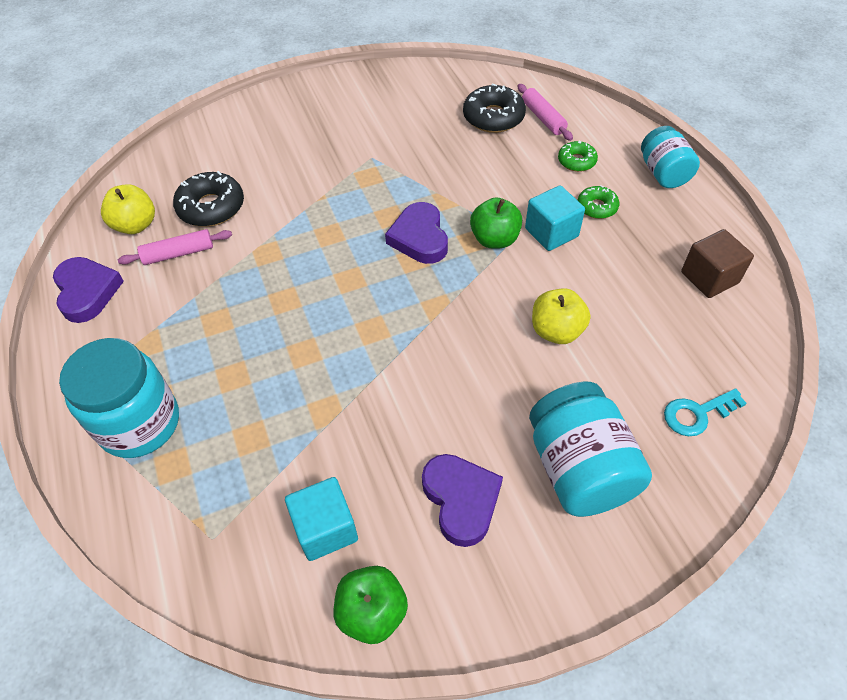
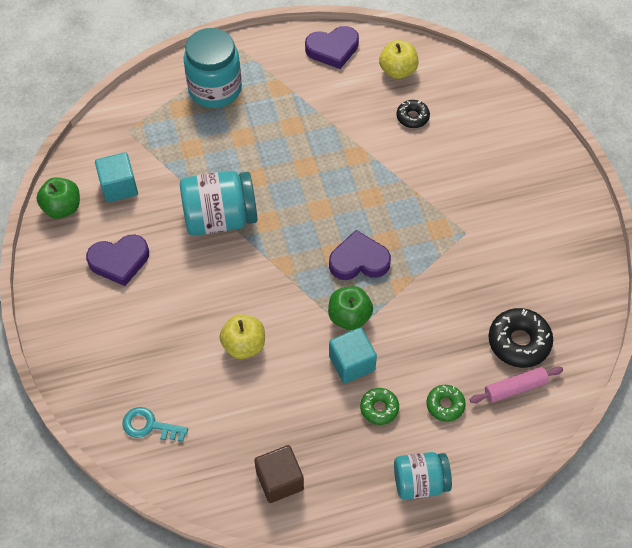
camera: 95 degrees right, 5 degrees up
pink rolling pin [118,229,232,265] -> none
black donut [173,171,244,227] -> black donut [396,100,430,128], size x0.59
turquoise jar [529,381,652,517] -> turquoise jar moved to [180,171,257,236]
turquoise key [664,388,747,436] -> turquoise key turned 60 degrees counterclockwise [122,407,188,442]

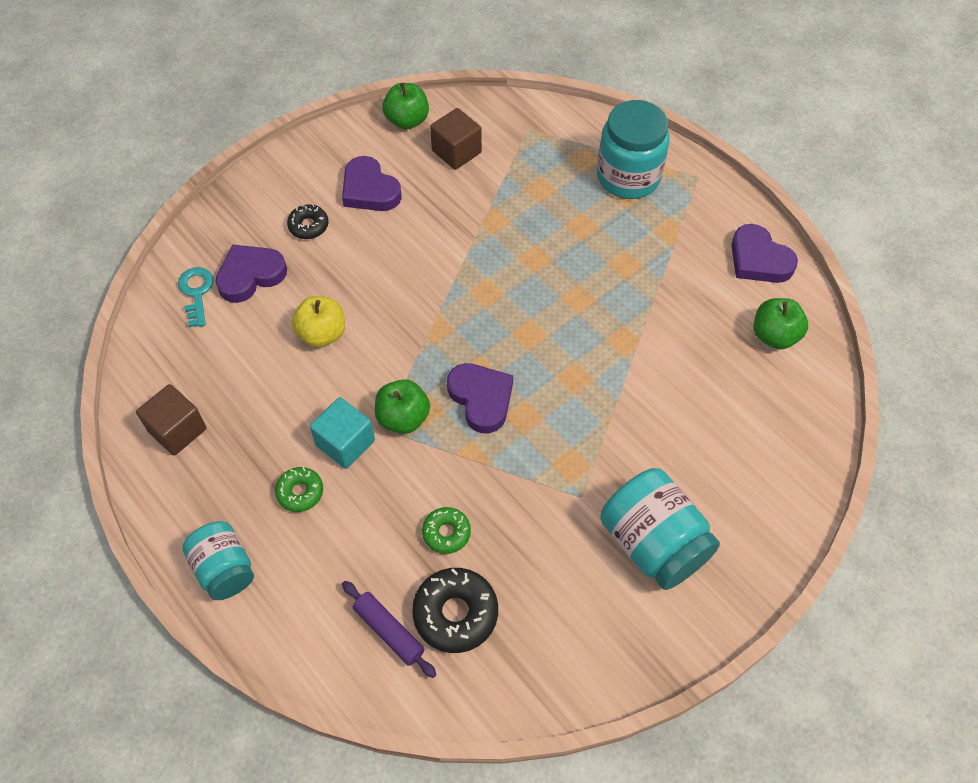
camera: 65 degrees right, 0 degrees up
turquoise cube [95,152,138,203] -> brown cube [430,108,482,170]
turquoise jar [180,171,257,236] -> turquoise jar moved to [600,468,720,590]
yellow apple [379,40,419,79] -> green apple [754,298,808,350]
black donut [396,100,430,128] -> black donut moved to [287,204,328,239]
green donut [426,385,466,422] -> green donut moved to [422,507,471,554]
pink rolling pin [470,366,563,403] -> purple rolling pin [342,581,437,678]
none -> purple heart [215,244,287,303]

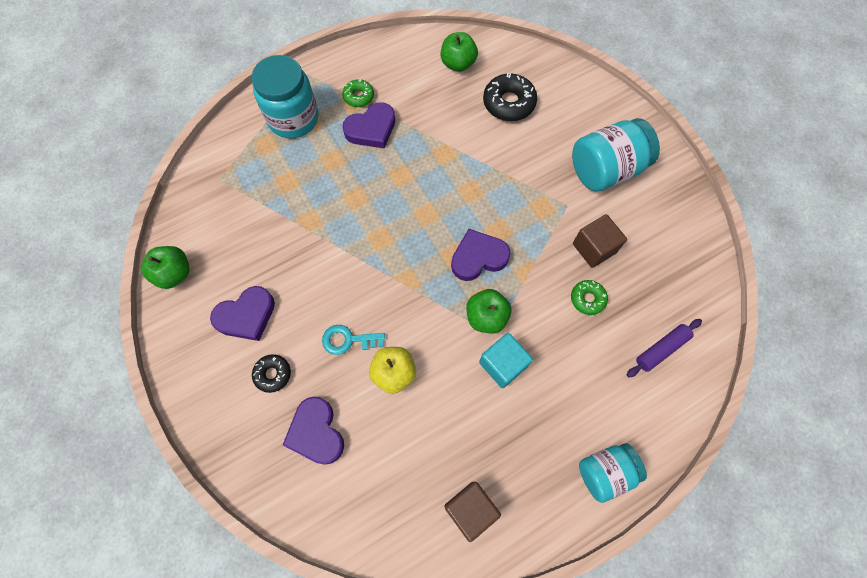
camera: 80 degrees left, 10 degrees up
turquoise key [178,267,214,327] -> turquoise key moved to [322,325,385,355]
green donut [275,467,323,512] -> green donut moved to [343,79,374,107]
black donut [412,568,498,653] -> black donut moved to [483,73,537,121]
brown cube [430,108,482,170] -> brown cube moved to [573,214,627,268]
purple heart [731,224,798,283] -> purple heart moved to [342,102,395,149]

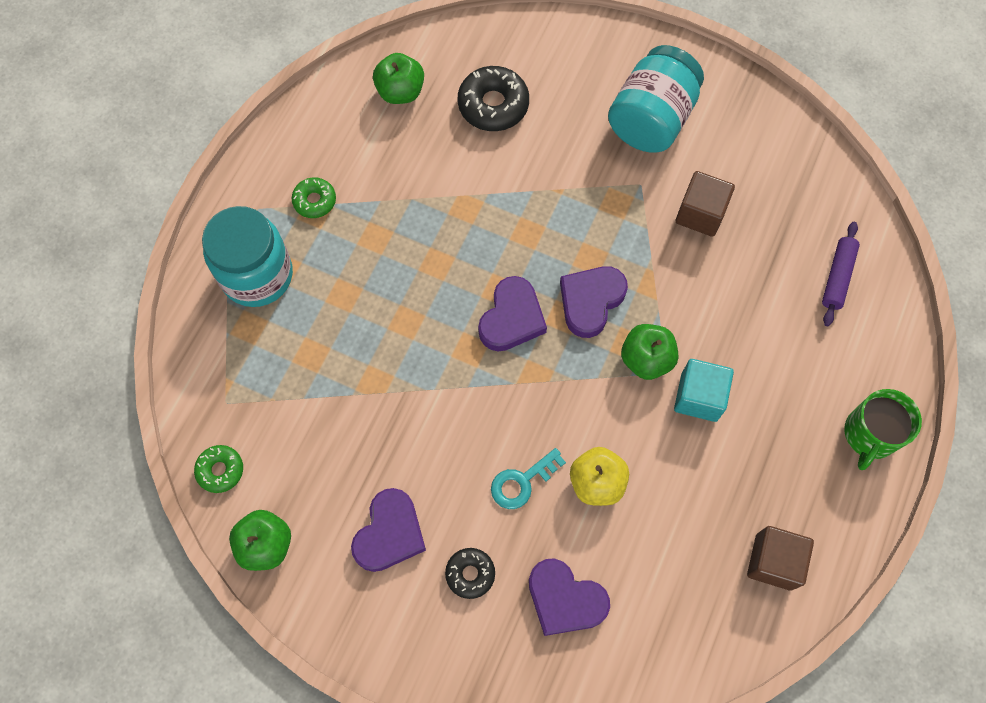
camera: 35 degrees left, 0 degrees up
purple heart [342,102,395,149] -> purple heart moved to [478,276,547,352]
green donut [571,280,608,315] -> green donut moved to [194,445,243,493]
turquoise jar [579,443,647,503] -> green mug [844,389,922,470]

